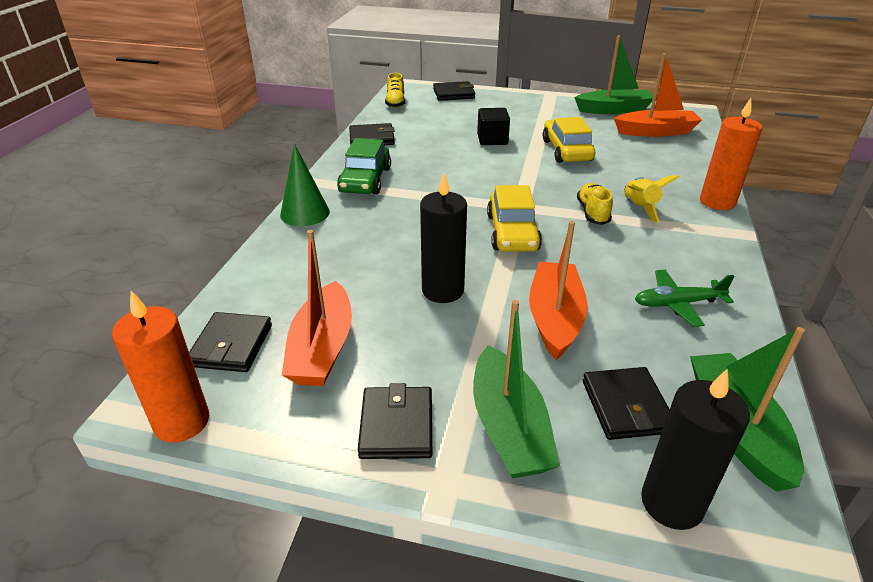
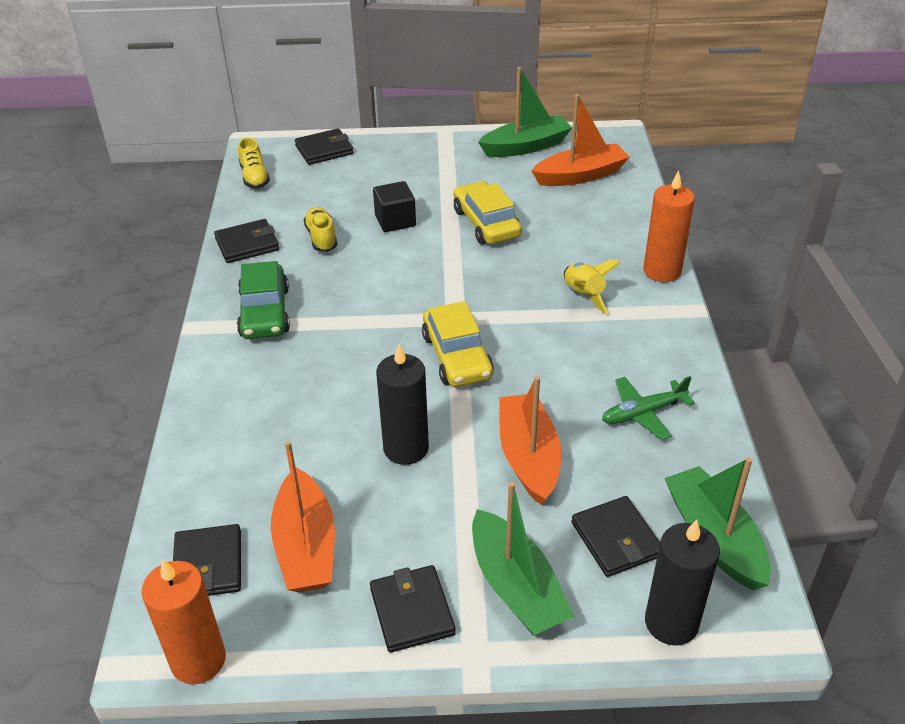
camera: 15 degrees left, 5 degrees up
green cone [280,144,330,226] -> none
yellow shoe [577,183,613,225] -> yellow shoe moved to [304,207,337,252]

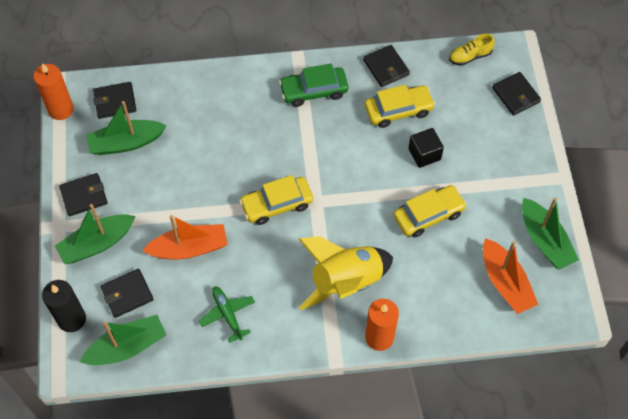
camera: 85 degrees right, 20 degrees up
orange boat [271,441,335,592] -> green boat [86,101,167,155]
yellow shoe [304,207,337,252] -> yellow car [365,85,435,128]
black candle [376,344,429,465] -> none
yellow rocket [564,260,621,314] -> yellow rocket [299,236,393,310], size x1.98

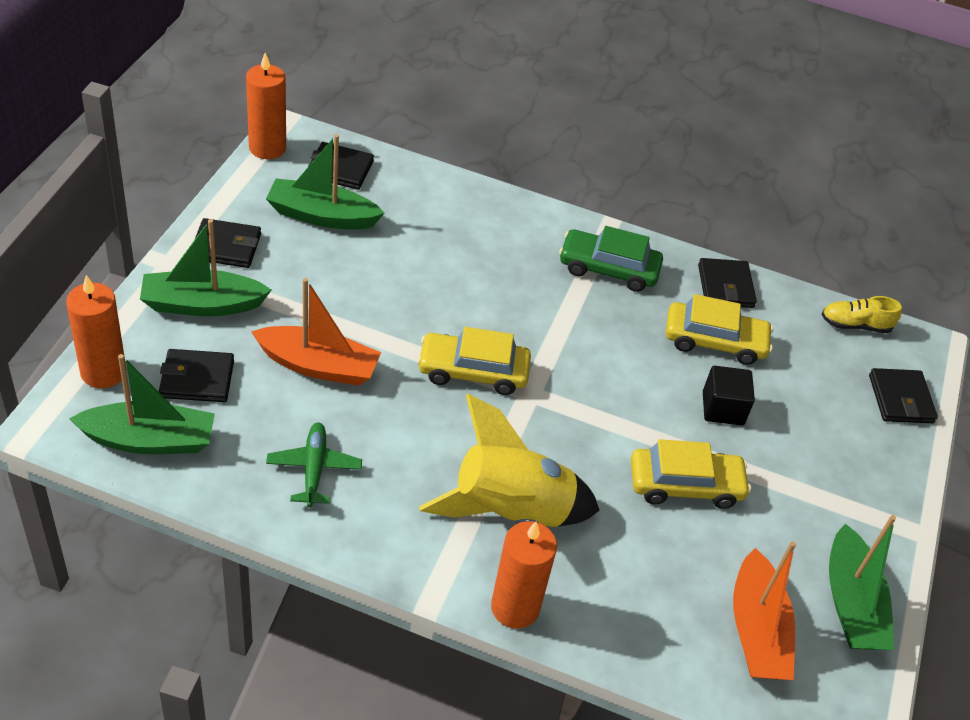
camera: 20 degrees right, 15 degrees down
black candle [42,280,86,332] -> orange candle [66,275,126,388]

